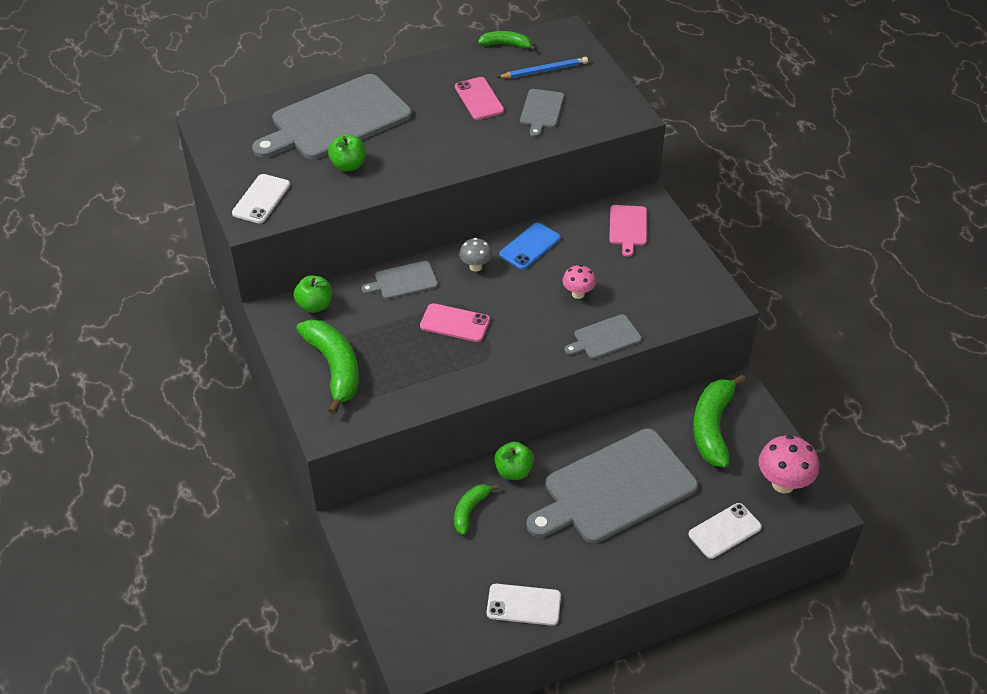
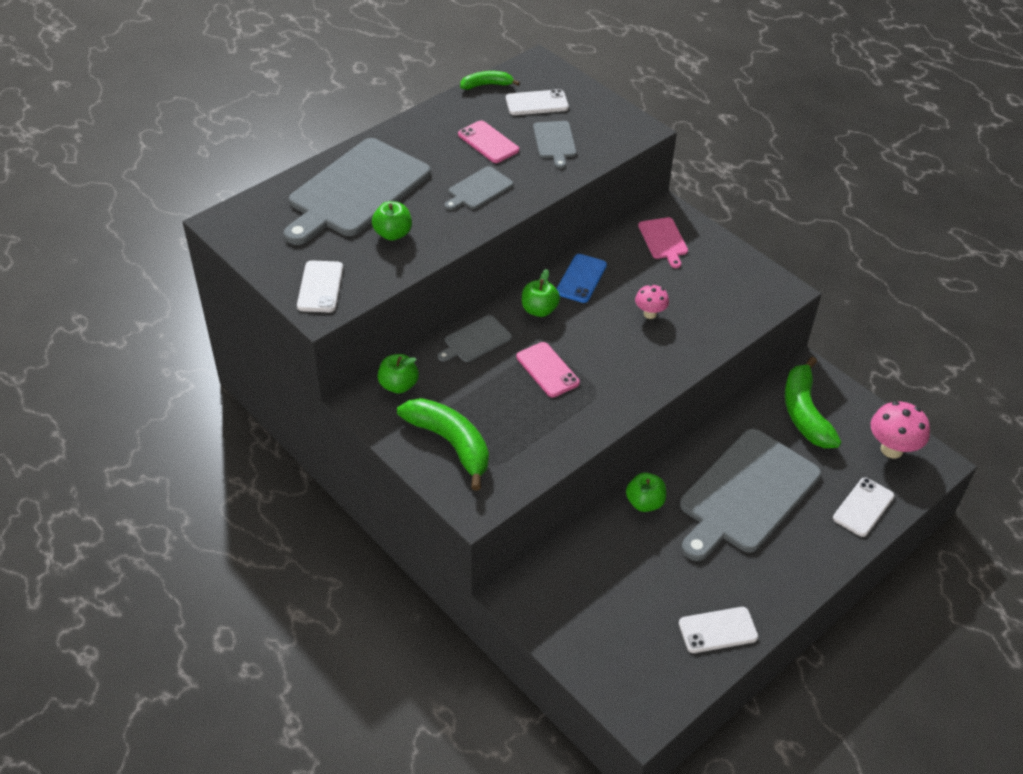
camera: 20 degrees left, 0 degrees up
pink phone [420,303,490,342] -> pink phone turned 60 degrees clockwise [516,342,580,398]
green banana [454,484,499,535] -> none
grey mushroom [459,238,492,272] -> green apple [522,269,560,317]
blue pencil [497,57,588,78] -> white phone [506,89,569,115]
grey cutting board [564,314,642,359] -> grey cutting board moved to [445,166,513,210]

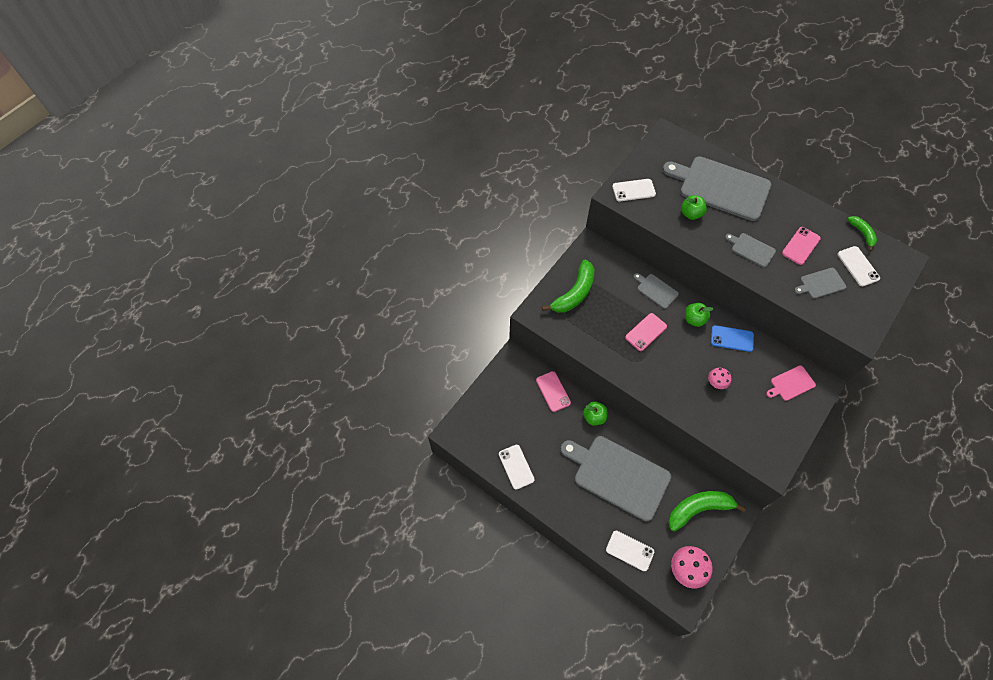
camera: 80 degrees right, 15 degrees up
green apple [378,354,419,394] -> none
none -> pink phone [536,371,571,412]

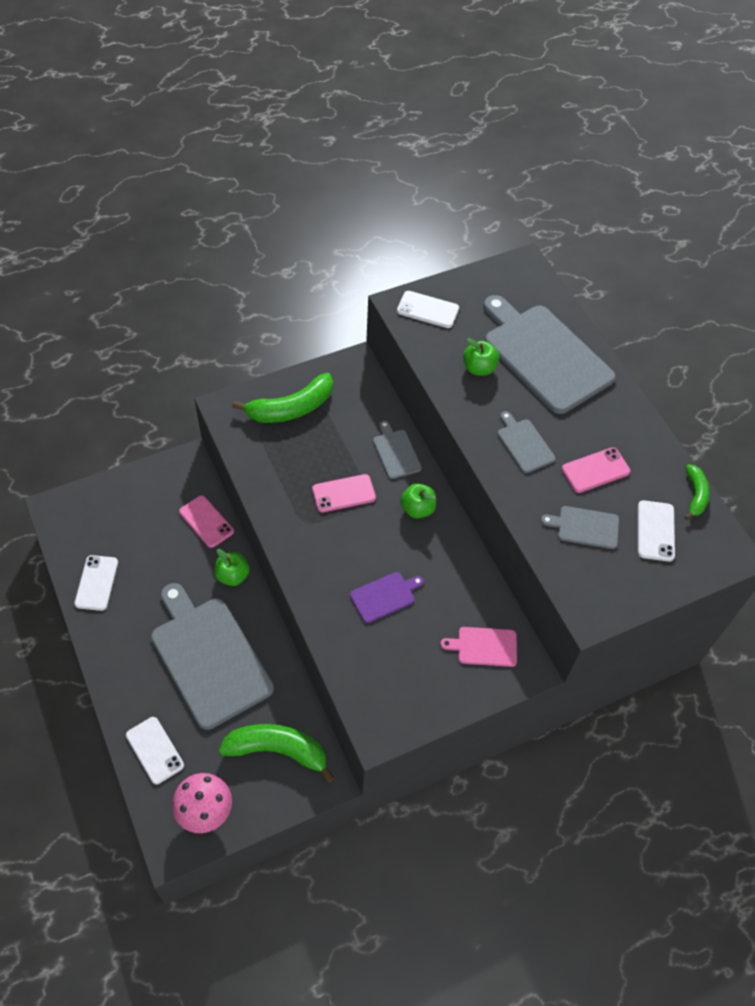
camera: 25 degrees right, 5 degrees down
pink phone [536,371,571,412] -> pink phone turned 45 degrees counterclockwise [179,495,234,548]
pink mushroom [708,368,732,389] -> purple cutting board [350,572,424,623]
blue phone [711,325,754,352] -> none

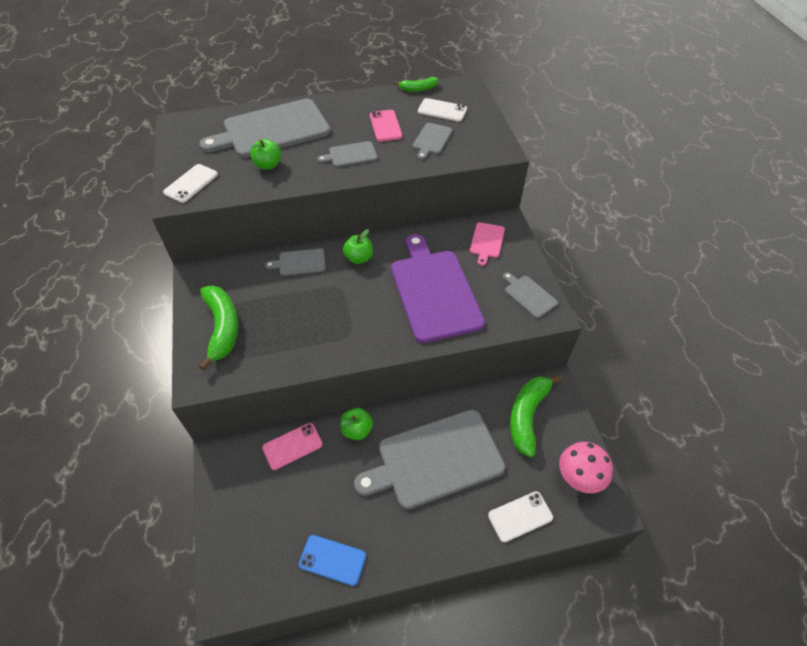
camera: 75 degrees left, 5 degrees down
white phone [74,555,118,611] -> blue phone [299,535,366,586]
pink phone [312,474,376,513] -> none
purple cutting board [350,572,424,623] -> purple cutting board [391,234,485,343], size x2.23
green banana [684,464,710,520] -> green banana turned 150 degrees clockwise [394,77,438,92]
none -> grey cutting board [503,272,558,318]

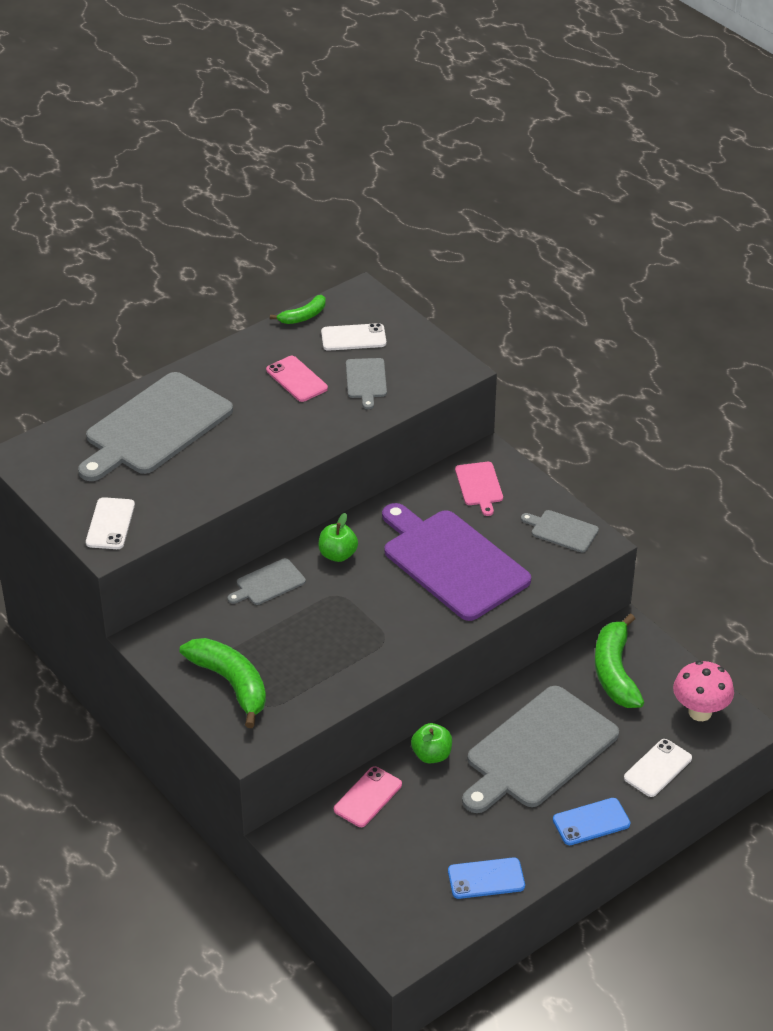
camera: 25 degrees left, 10 degrees down
green apple [250,139,281,170] -> none
grey cutting board [317,141,377,167] -> none
none -> blue phone [553,798,631,845]

